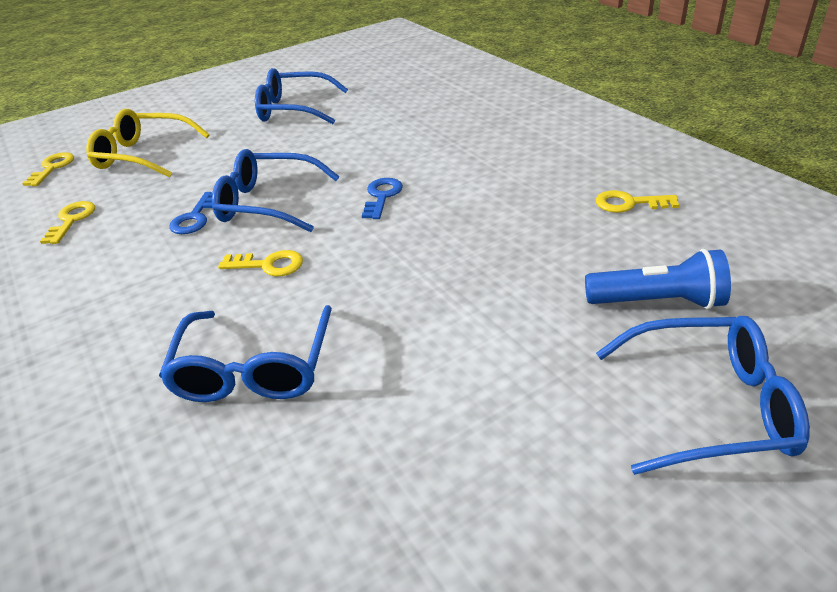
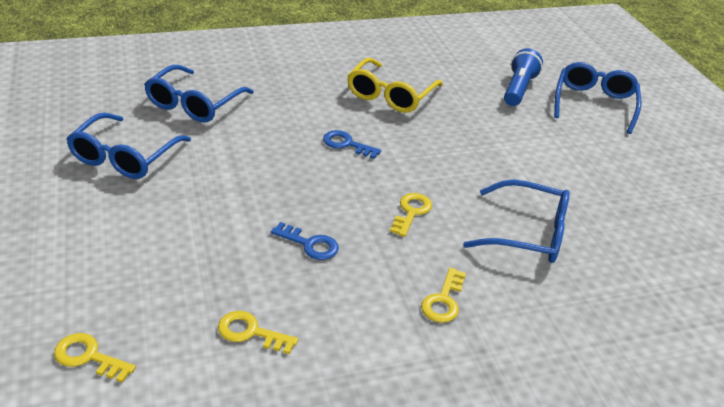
camera: 80 degrees left, 0 degrees up
yellow glasses [86,109,210,178] -> yellow glasses moved to [347,58,443,113]
blue glasses [212,149,340,232] -> blue glasses moved to [144,65,254,123]
yellow key [596,190,679,213] -> yellow key moved to [421,268,466,323]

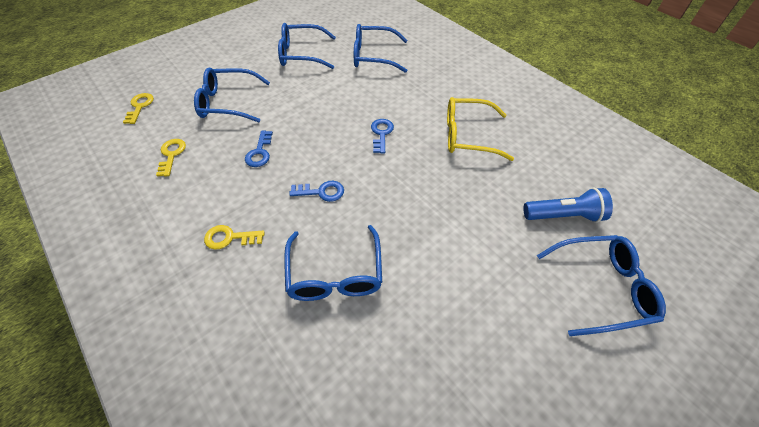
camera: 70 degrees right, 15 degrees up
yellow key [390,193,432,237] -> blue key [289,181,344,202]
none -> blue glasses [194,67,270,122]

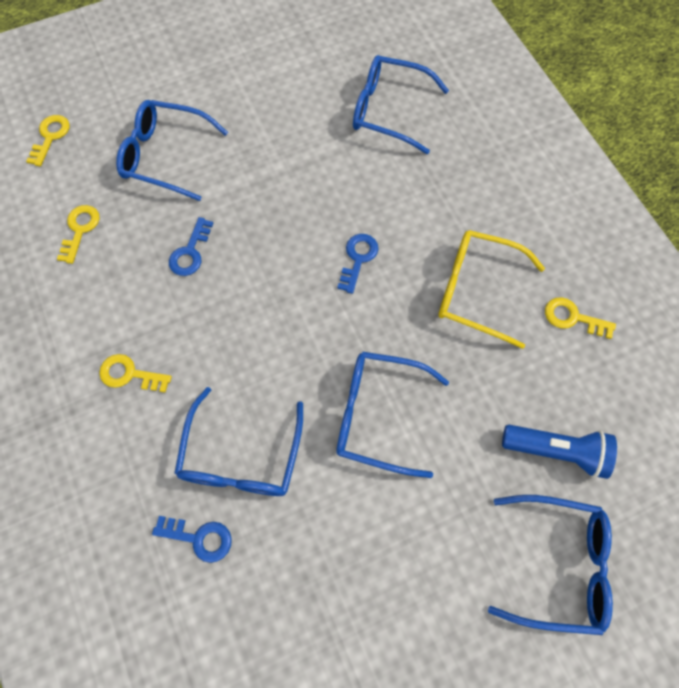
camera: 15 degrees right, 15 degrees up
blue glasses [278,23,336,69] -> blue glasses moved to [336,352,449,478]
blue key [289,181,344,202] -> blue key moved to [152,516,232,563]
none -> yellow key [545,297,616,339]

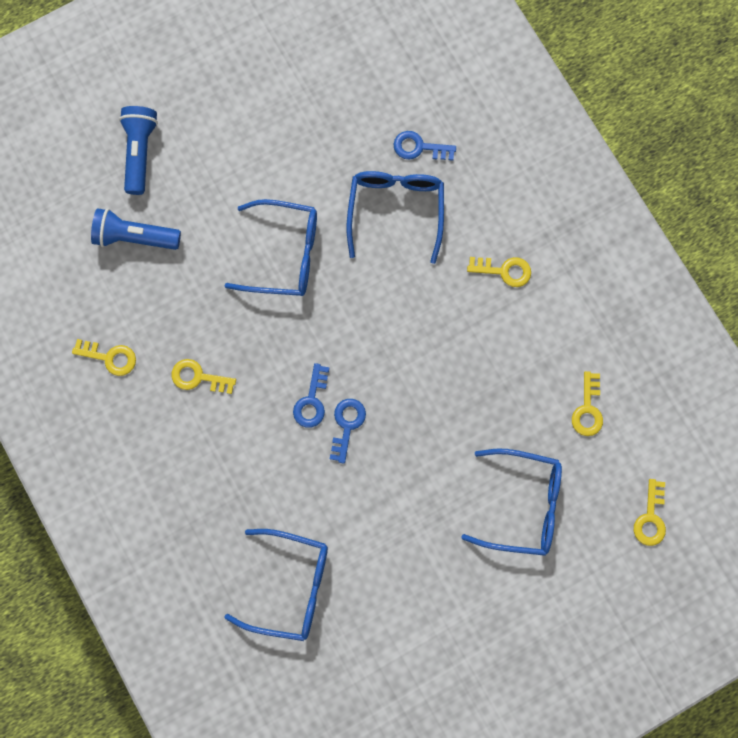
camera: 175 degrees right, 10 degrees up
blue key [169,217,214,276] -> blue key moved to [330,399,366,464]
yellow glasses [438,230,545,349] -> yellow key [172,359,236,394]
blue glasses [488,495,613,635] -> blue flashlight [119,106,158,195]

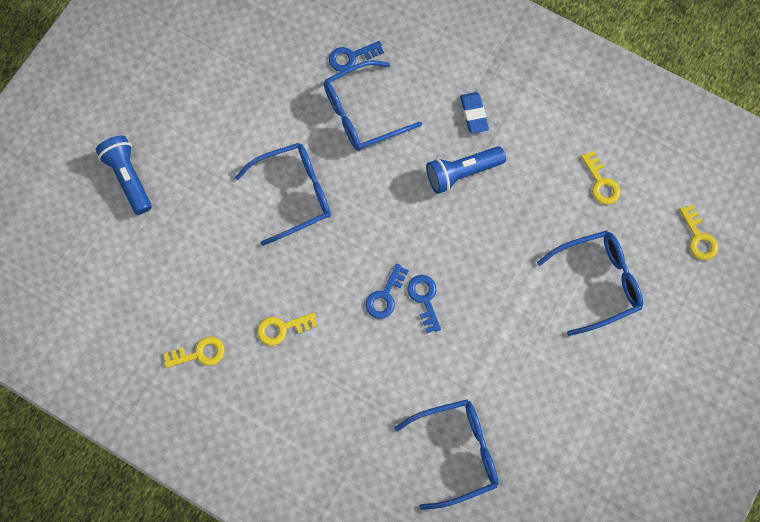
camera: 30 degrees left, 5 degrees down
blue flashlight [91,208,181,250] -> blue flashlight moved to [426,146,506,194]
blue key [293,363,329,428] -> blue key turned 45 degrees clockwise [366,263,409,319]
blue glasses [347,171,444,264] -> blue glasses turned 90 degrees counterclockwise [324,60,422,151]
yellow key [467,257,531,287] -> blue eraser [460,92,489,134]

